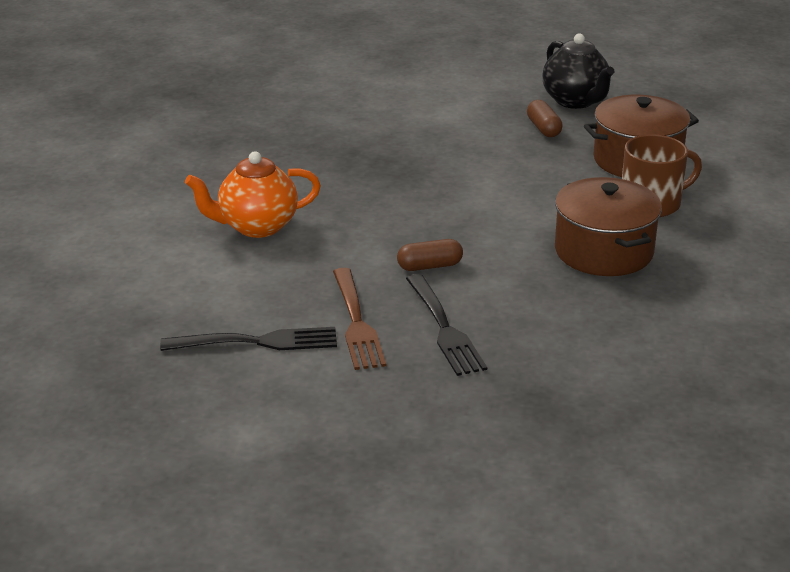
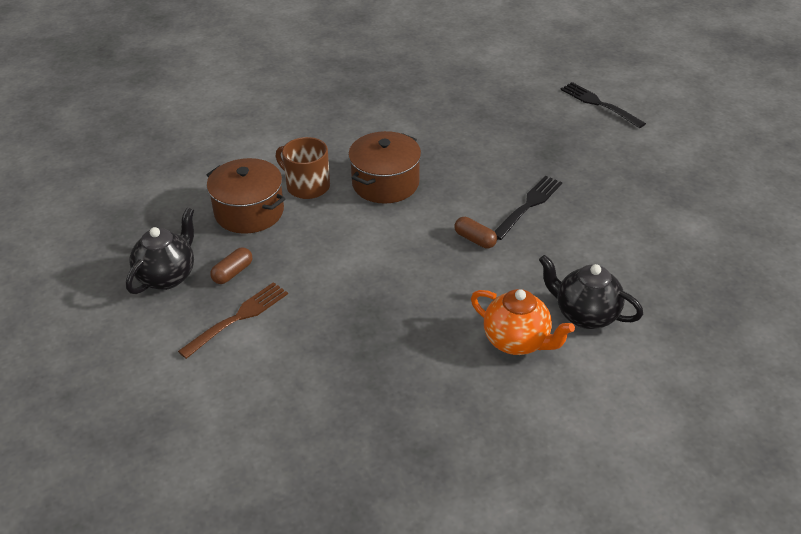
camera: 125 degrees left, 10 degrees up
black fork [160,327,337,351] -> black fork moved to [560,82,646,128]
brown fork [333,268,386,370] -> brown fork moved to [178,282,288,359]
none -> black teapot [539,255,643,329]

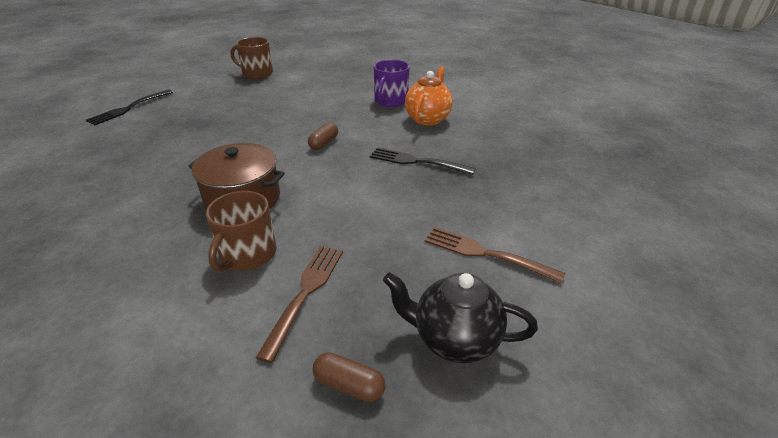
camera: 105 degrees left, 5 degrees down
brown pot [207,158,285,234] -> brown fork [256,246,343,363]
brown capsule [210,247,252,284] -> brown capsule moved to [312,352,385,402]
black fork [494,176,562,240] -> black fork moved to [370,147,476,175]
black teapot [539,255,643,329] -> purple mug [374,60,410,107]
none -> brown mug [230,37,273,79]

